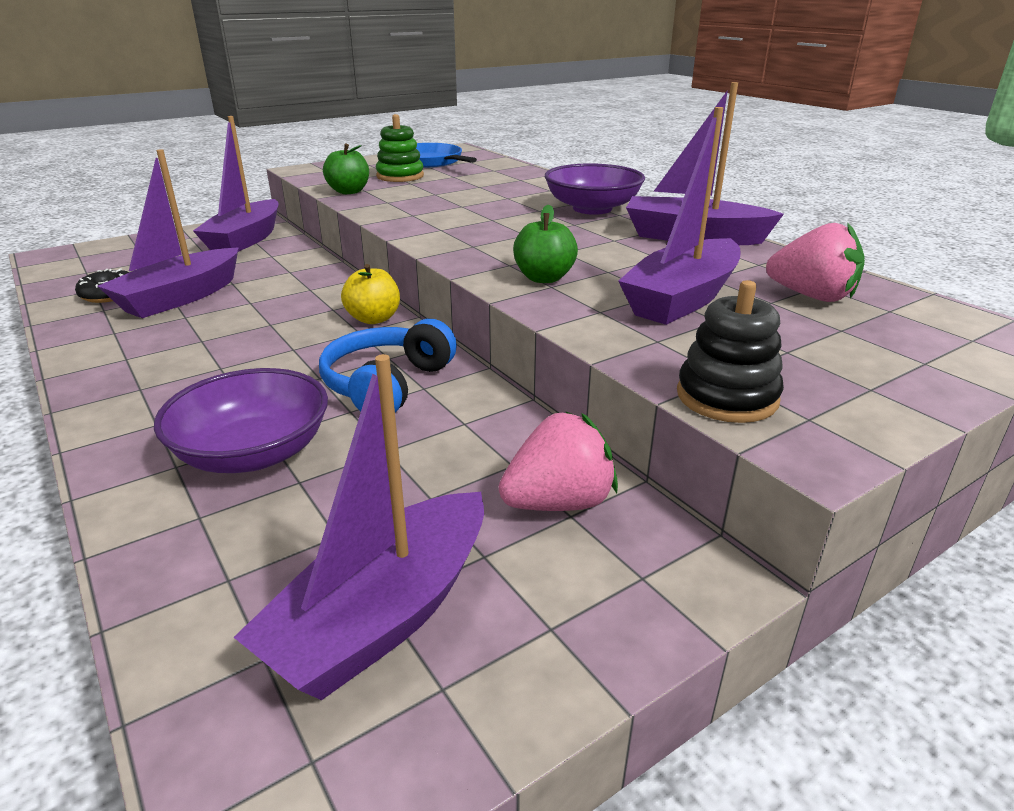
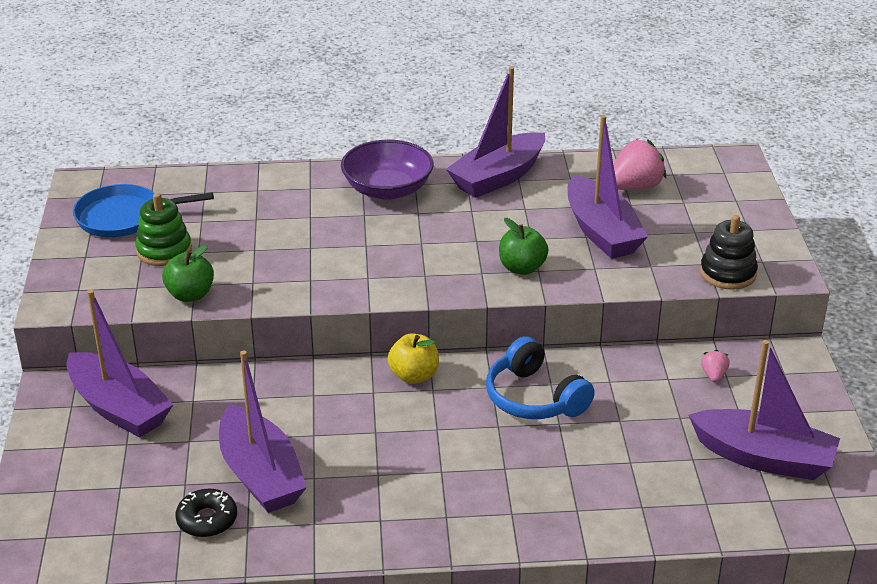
camera: 60 degrees left, 5 degrees up
purple bowl [154,368,328,473] -> none
purple boat [234,354,484,700] -> purple boat turned 45 degrees counterclockwise [689,340,840,480]
pink strawberry [499,411,618,511] -> pink strawberry [701,350,730,382], size x0.49

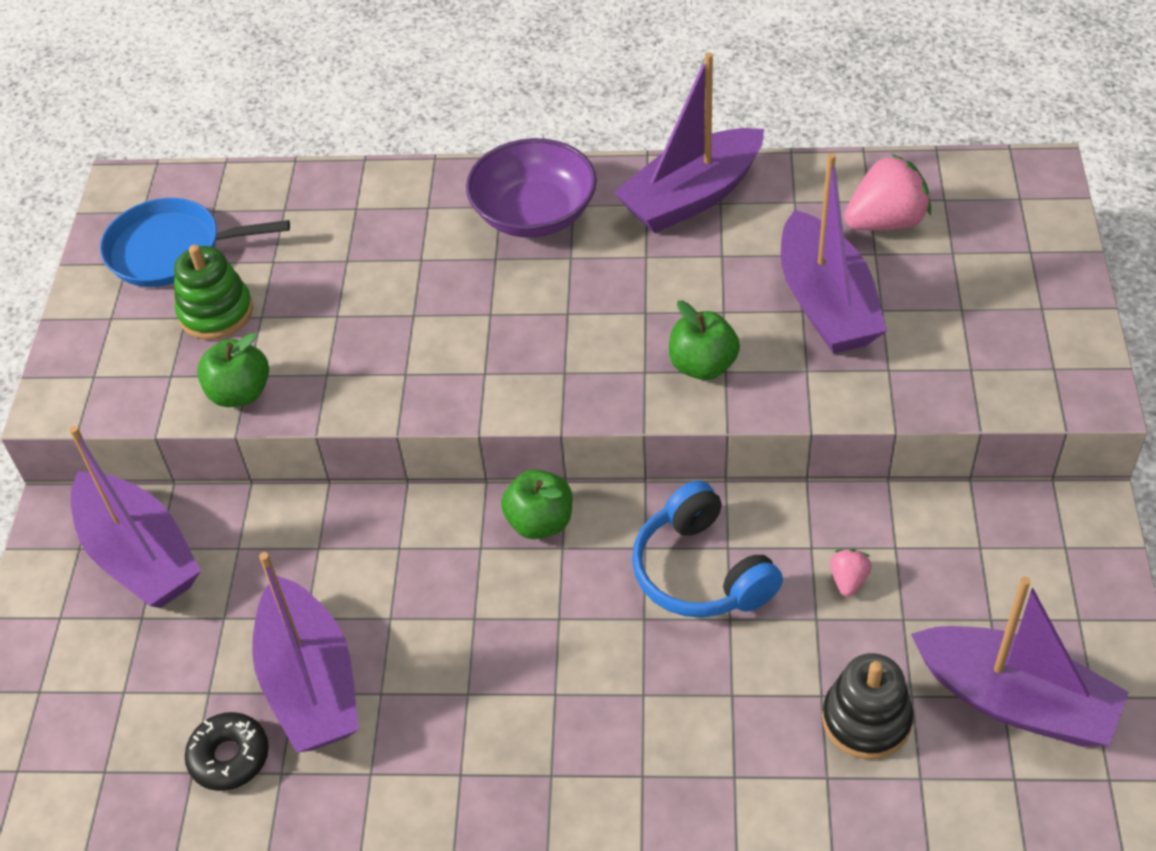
camera: 10 degrees right, 15 degrees up
yellow apple [388,333,439,384] -> green apple [501,470,572,539]
black stacking toy [700,215,758,290] -> black stacking toy moved to [822,653,914,759]
pink strawberry [701,350,730,382] -> pink strawberry moved to [830,549,872,597]

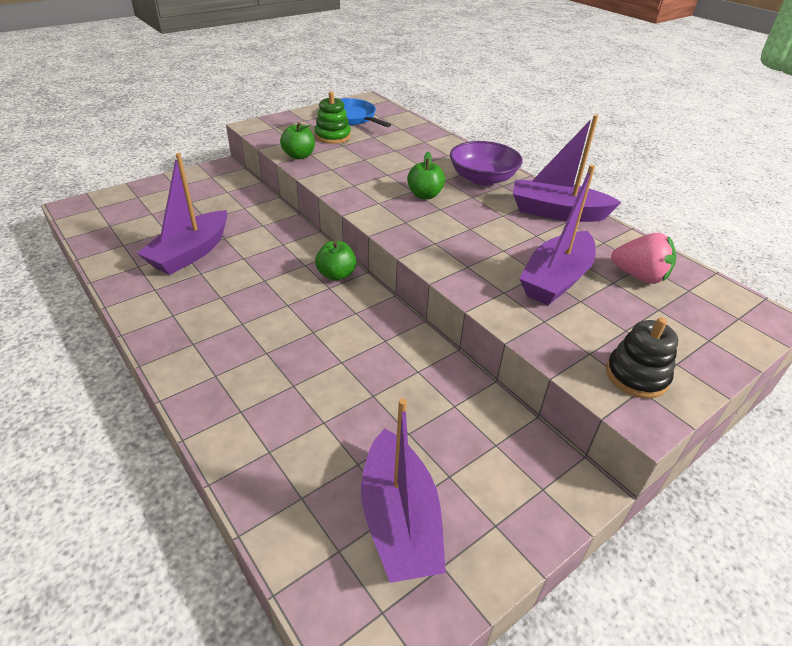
camera: 45 degrees right, 10 degrees down
purple boat [69,426,201,608] -> none
black donut [185,712,269,791] -> none
blue headphones [632,480,783,618] -> none
green apple [669,300,740,380] -> green apple moved to [407,151,445,199]
black stacking toy [822,653,914,759] -> black stacking toy moved to [606,317,679,398]
pink strawberry [830,549,872,597] -> none

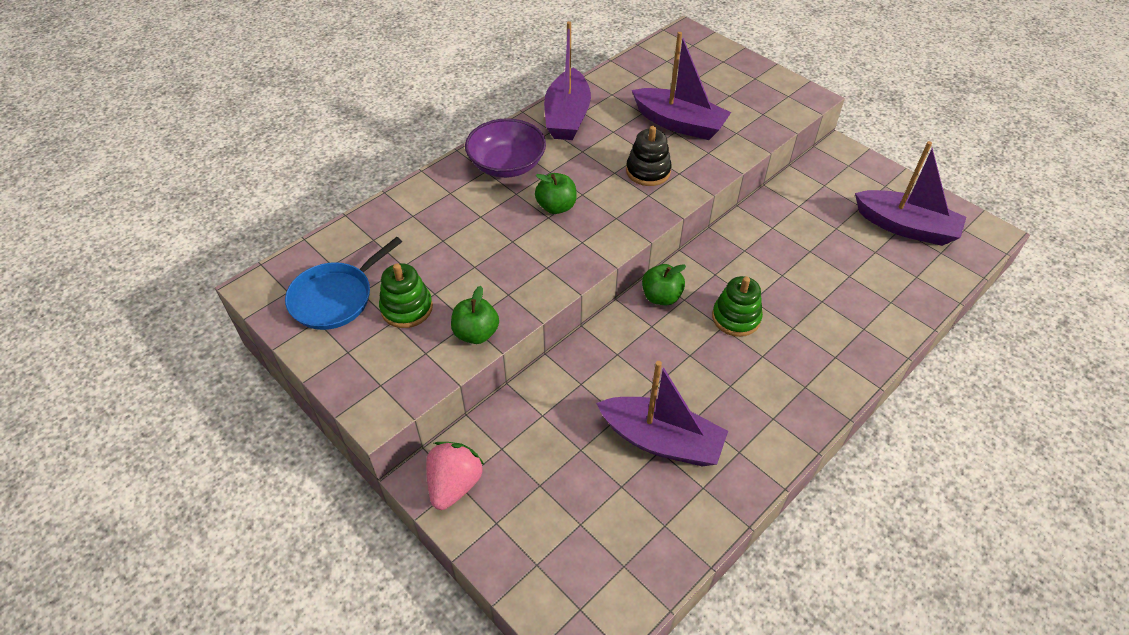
camera: 95 degrees left, 10 degrees up
purple boat [361,398,446,583] -> purple boat turned 45 degrees clockwise [855,141,966,246]
black stacking toy [606,317,679,398] -> black stacking toy moved to [626,126,672,186]
pink strawberry [611,233,676,284] -> pink strawberry moved to [426,442,484,510]
none -> green stacking toy [712,276,763,337]

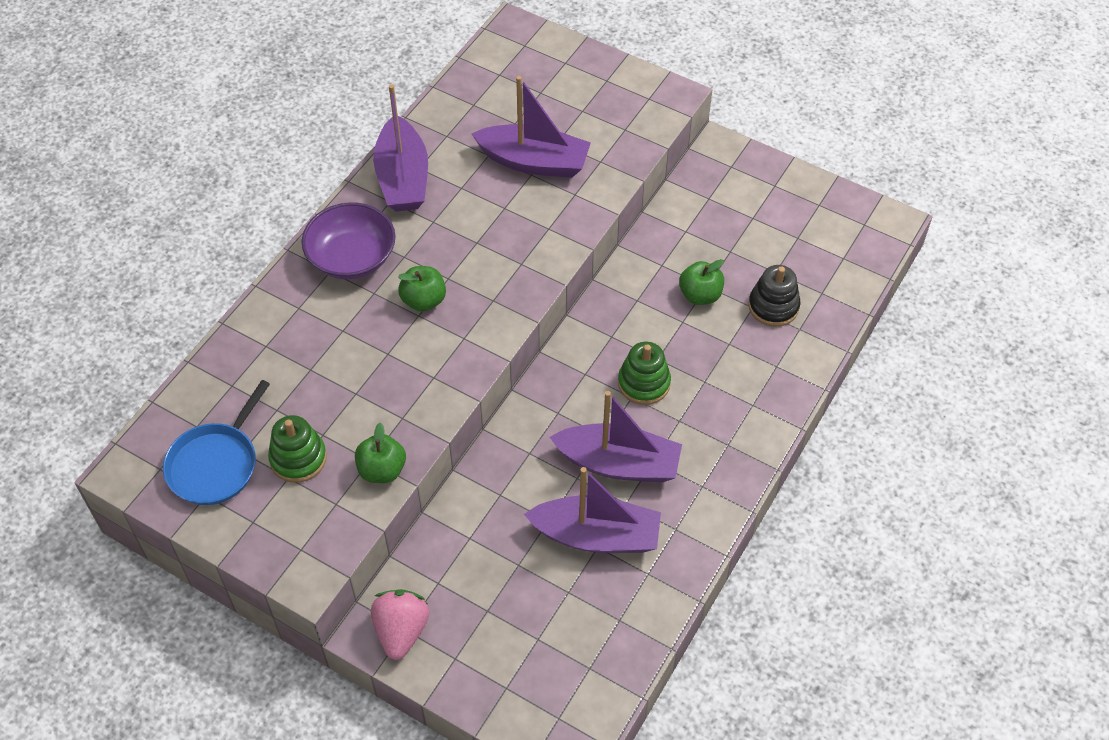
camera: 15 degrees left, 5 degrees up
black stacking toy [626,126,672,186] -> black stacking toy moved to [748,265,800,327]
green apple [642,264,686,305] -> green apple moved to [679,259,724,305]
purple boat [855,141,966,246] -> purple boat moved to [550,391,682,483]

